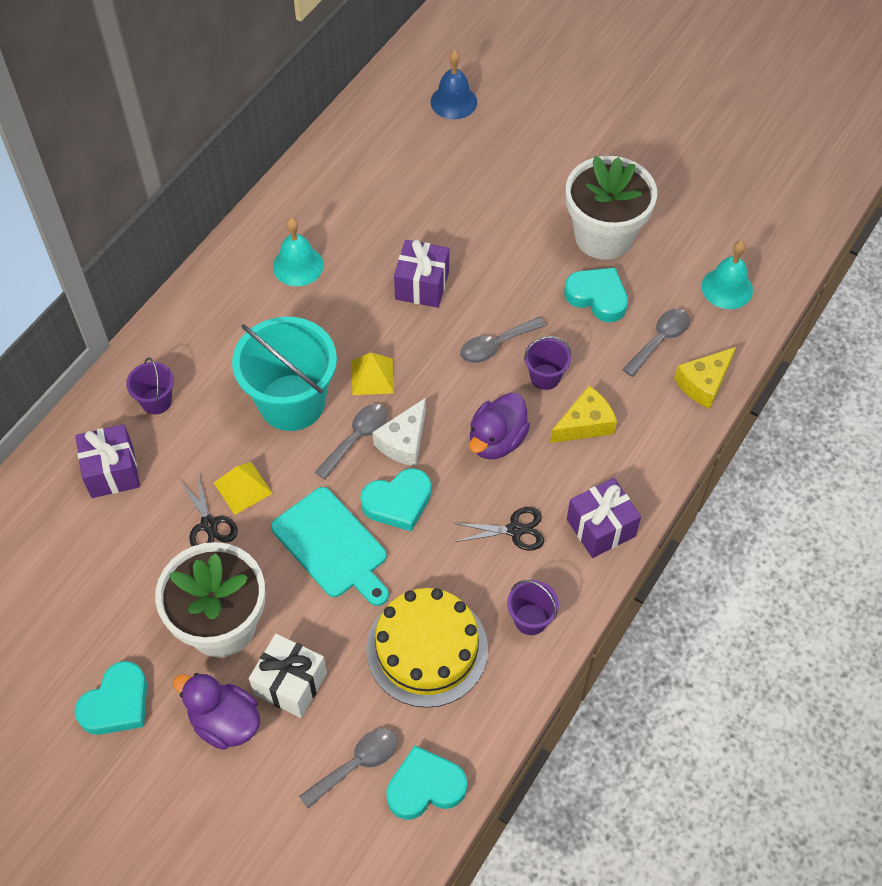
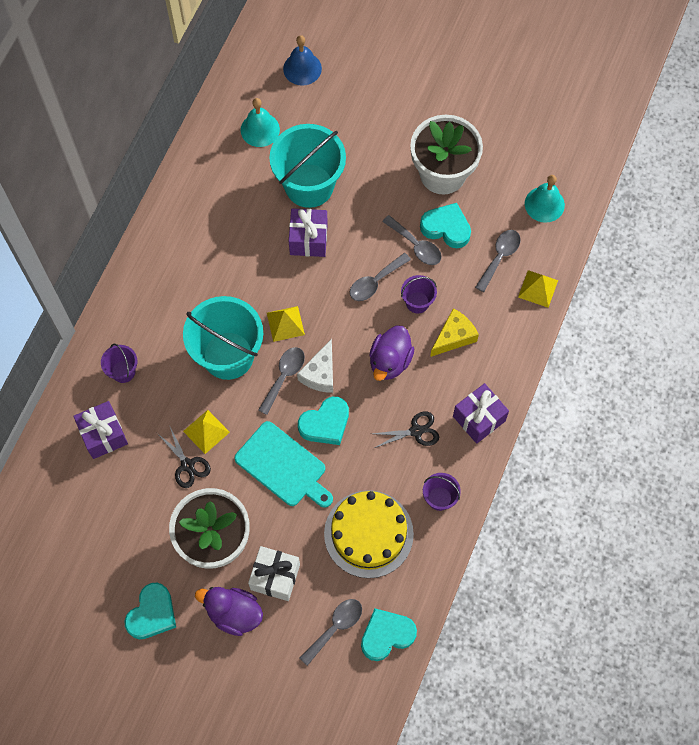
camera: 10 degrees left, 10 degrees up
turquoise bell [273,218,324,286] -> turquoise bell moved to [241,98,280,147]
yellow cheese [674,347,736,409] -> yellow pyramid [518,270,558,308]
none -> turquoise bucket [269,124,346,208]
none -> grey spoon [382,215,442,265]

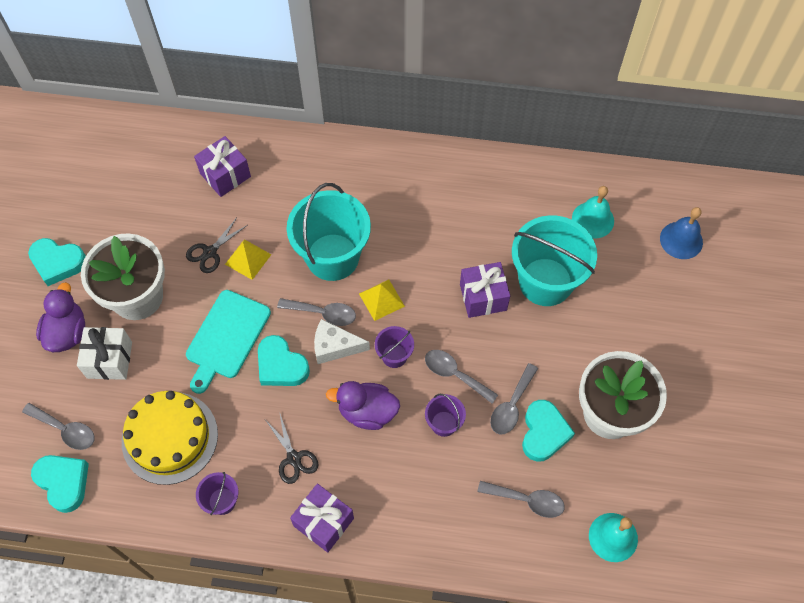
camera: 75 degrees right, 5 degrees down
purple bucket [101,344,137,383] -> purple bucket moved to [375,326,414,368]
yellow cheese [430,308,479,357] -> none
yellow pyramid [518,270,558,308] -> none

